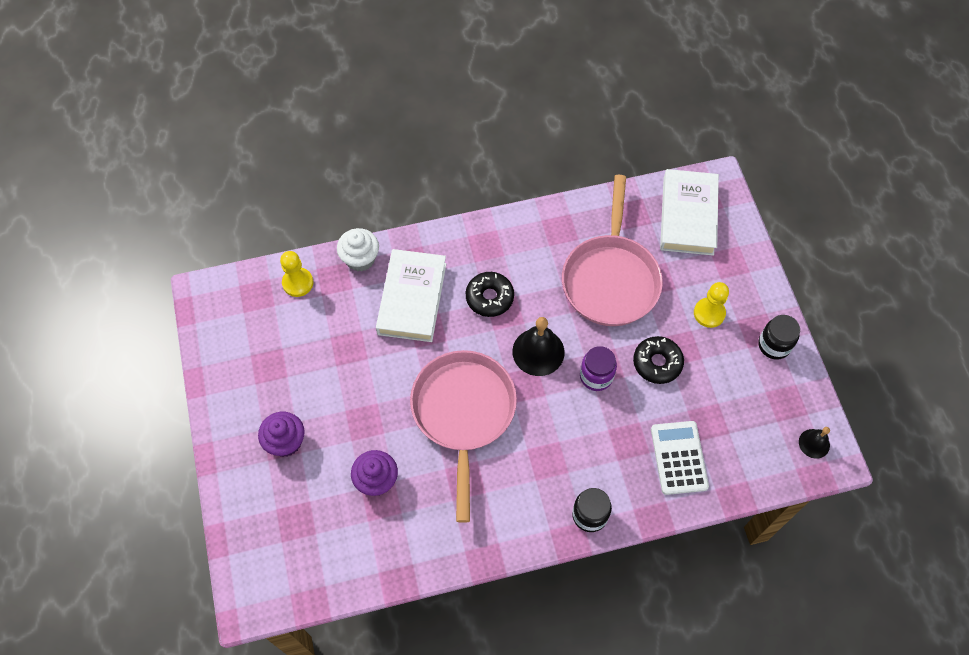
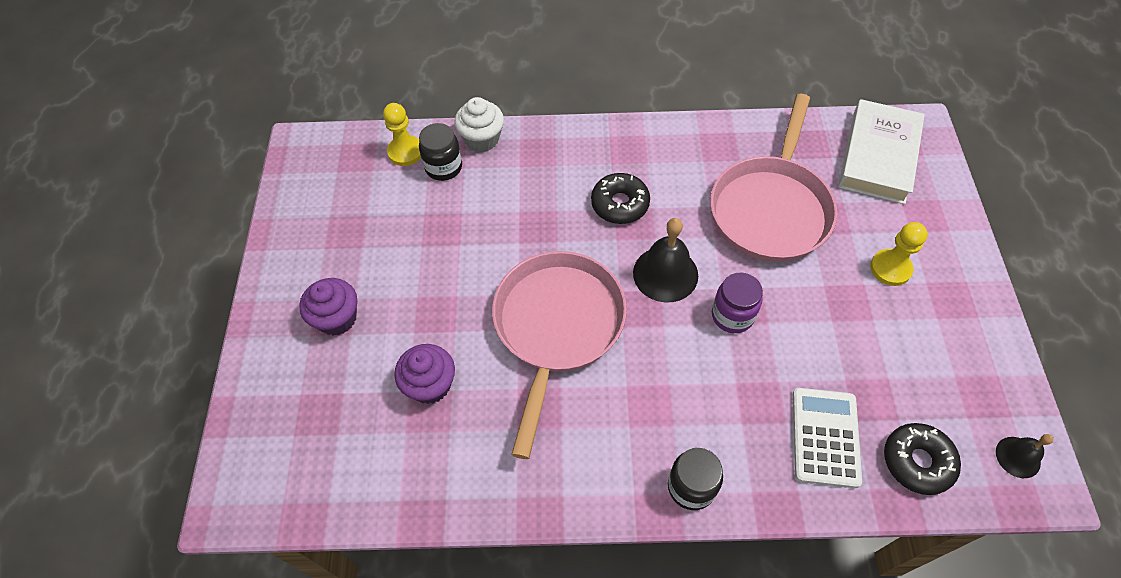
camera: 15 degrees right, 5 degrees down
white book [376,249,446,342] -> none
black donut [633,336,684,384] -> black donut moved to [884,423,961,495]
black jar [758,315,800,360] -> black jar moved to [419,123,462,181]

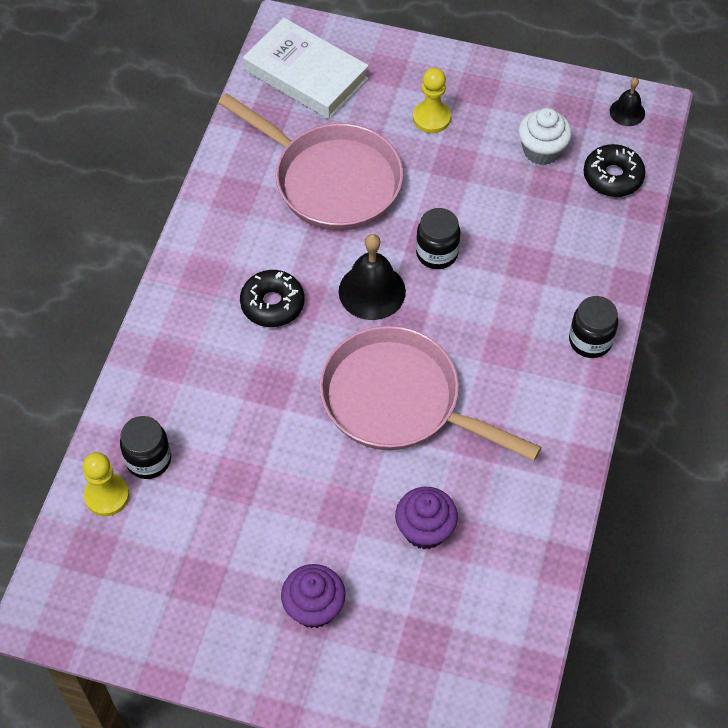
camera: 75 degrees left, 0 degrees up
white cupcake [454,97,504,152] -> white cupcake moved to [518,108,572,165]
purple jar [712,273,763,333] -> black jar [416,208,460,269]
white calculator [793,388,862,488] -> none

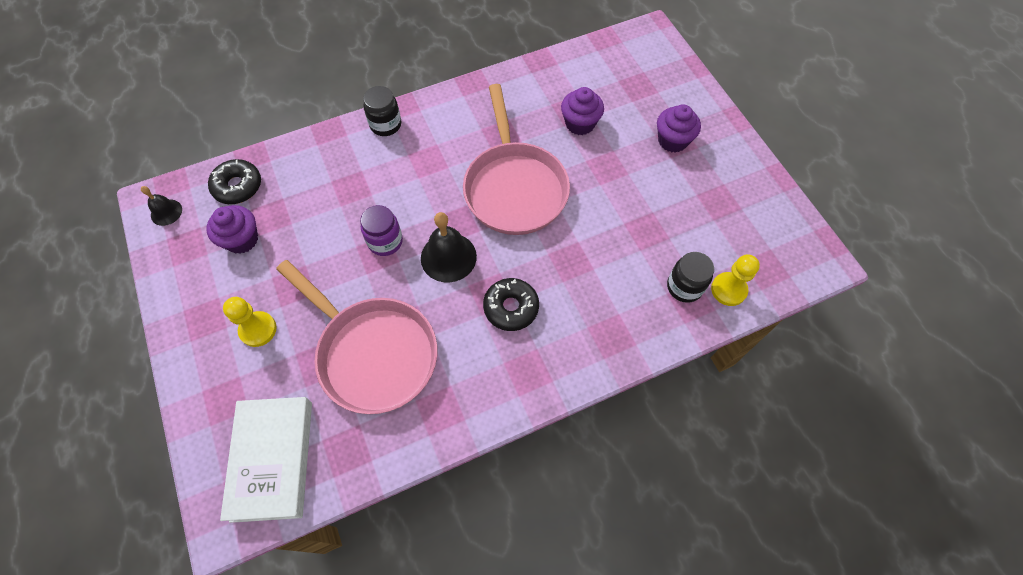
camera: 130 degrees left, 5 degrees up
pink pan [218,93,403,231] -> pink pan turned 135 degrees clockwise [276,260,437,414]
black jar [416,208,460,269] -> purple jar [360,205,403,256]
white cupcake [518,108,572,165] -> purple cupcake [206,205,258,254]

